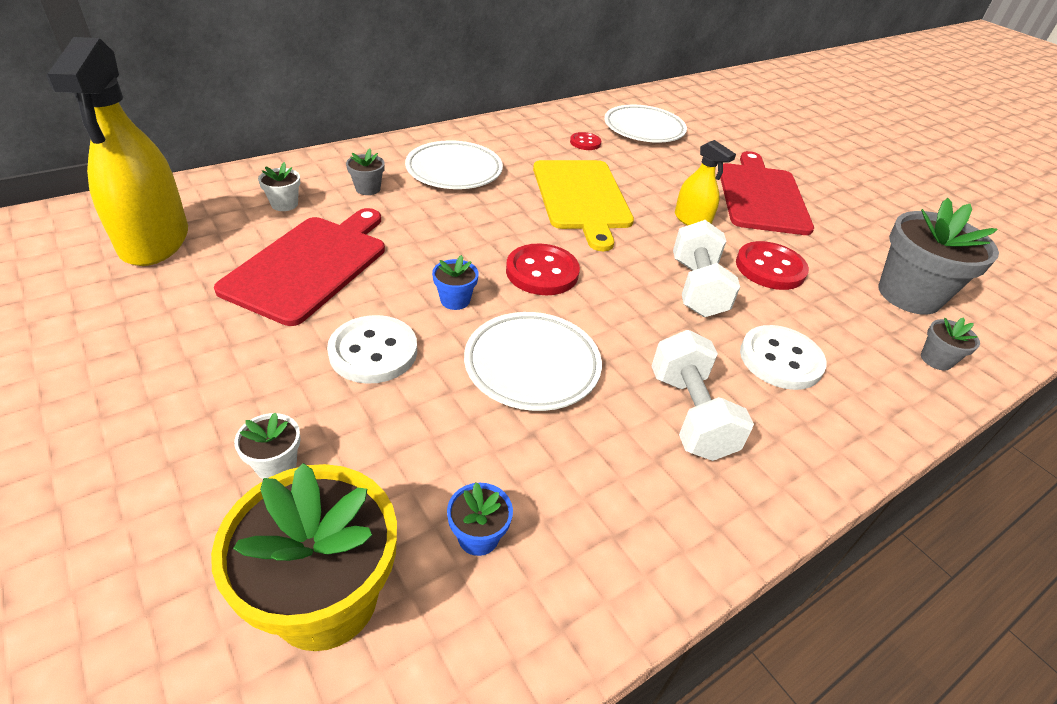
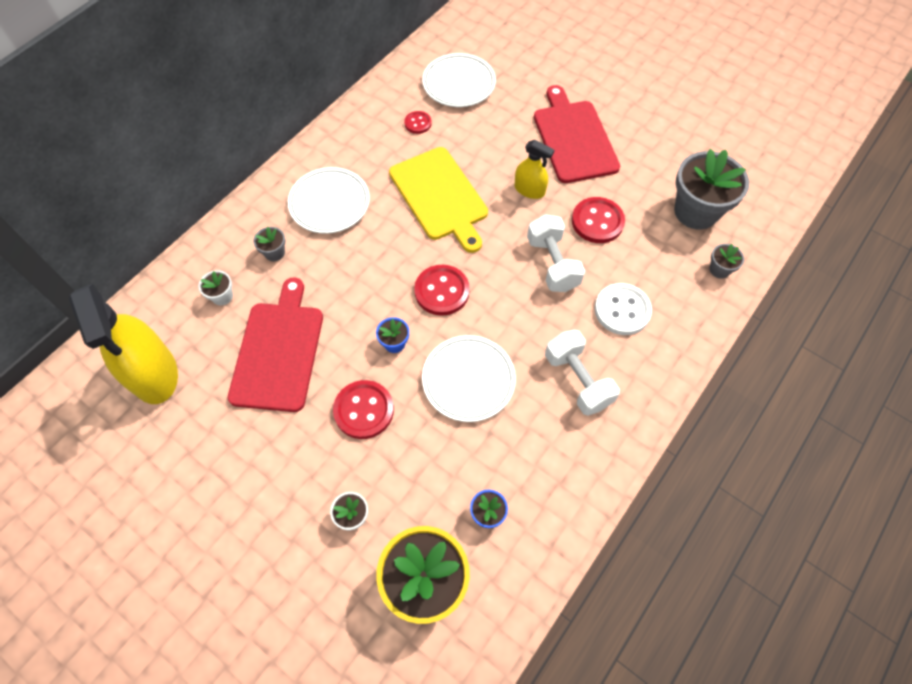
camera: 15 degrees left, 20 degrees up
white button [327,315,417,384] -> red button [333,380,394,439]

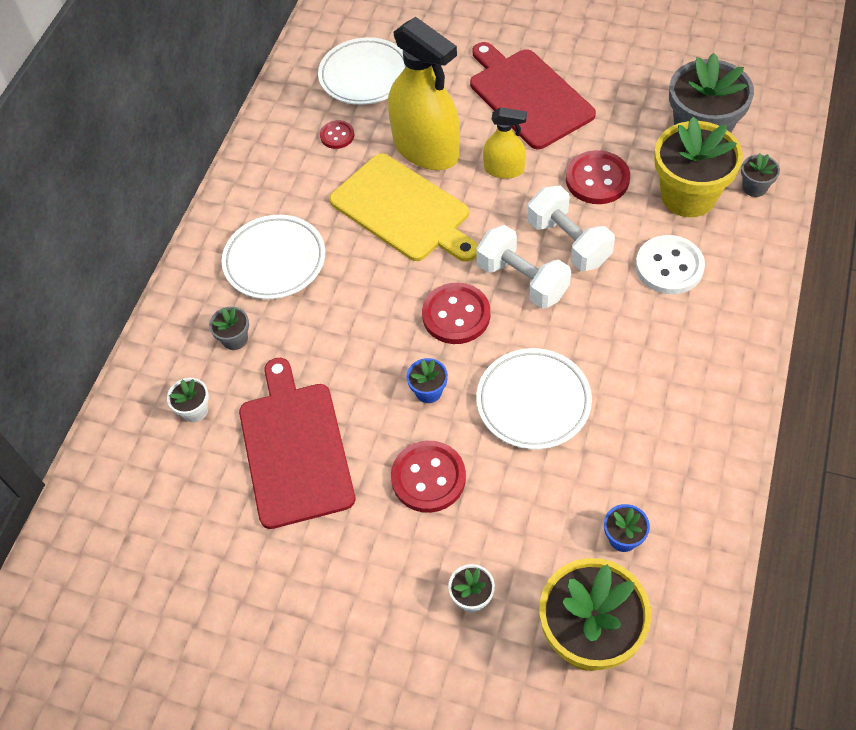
camera: 15 degrees left, 5 degrees down
yellow spray bottle [69,284,178,404] -> yellow spray bottle moved to [388,17,460,170]
white dumbbell [545,330,620,416] -> white dumbbell moved to [476,225,571,309]
none -> yellow flower pot [654,117,743,217]

